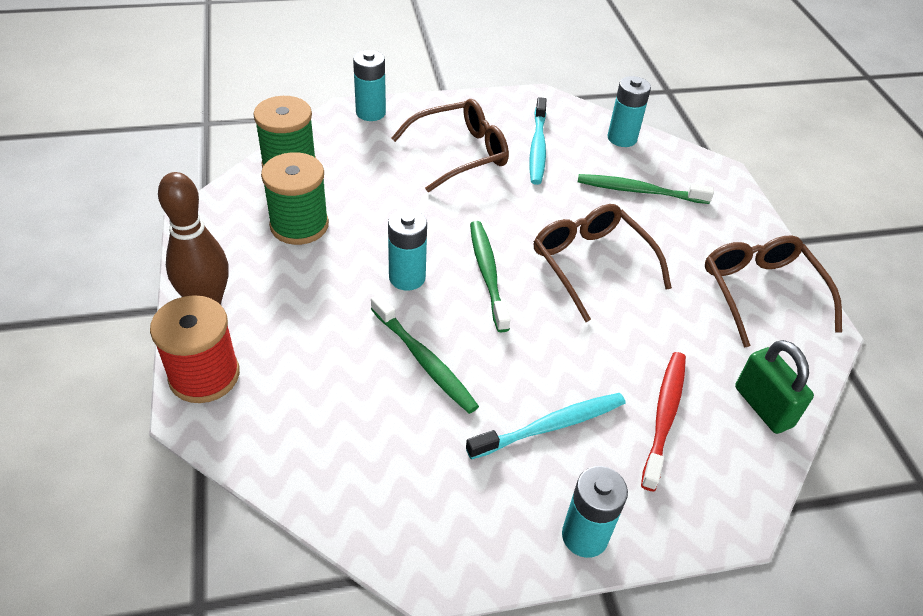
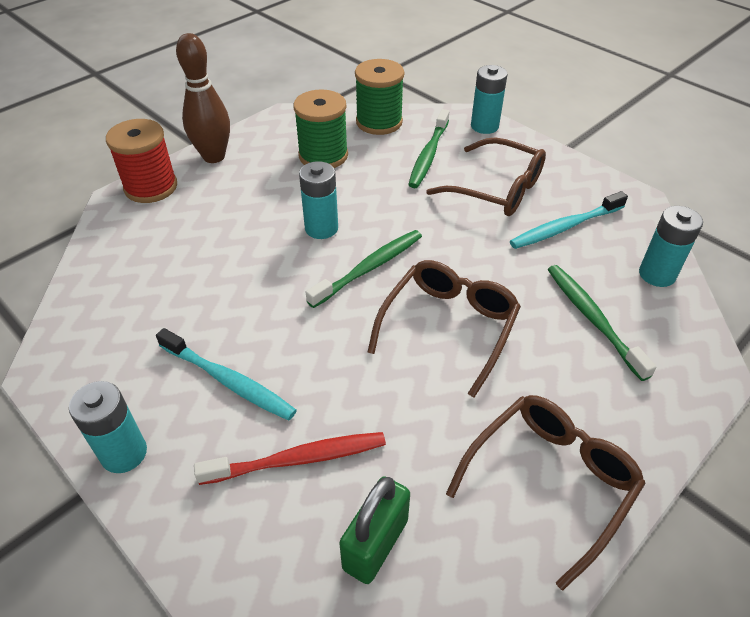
camera: 60 degrees right, 0 degrees up
green toothbrush [371,294,479,414] -> green toothbrush moved to [408,109,449,188]

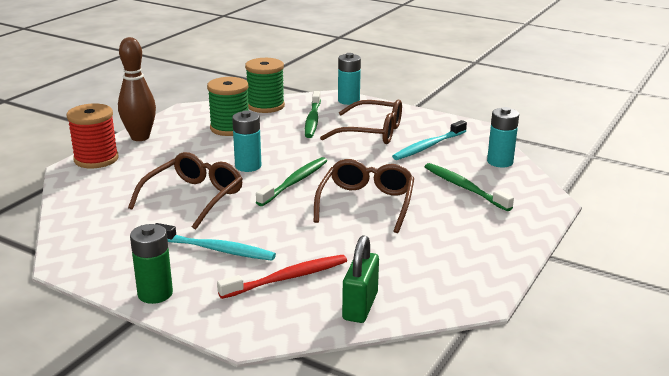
camera: 15 degrees left, 20 degrees down
turquoise battery [69,381,147,473] -> green battery [130,224,173,304]
brown glasses [446,395,646,590] -> brown glasses moved to [128,152,243,230]

